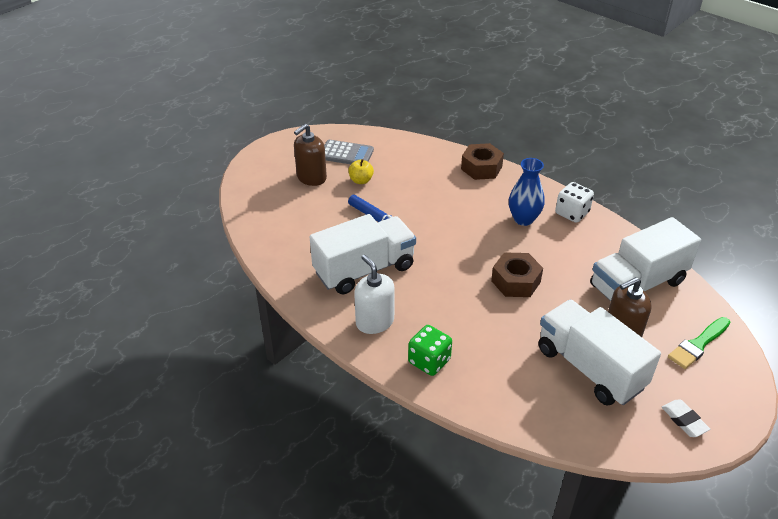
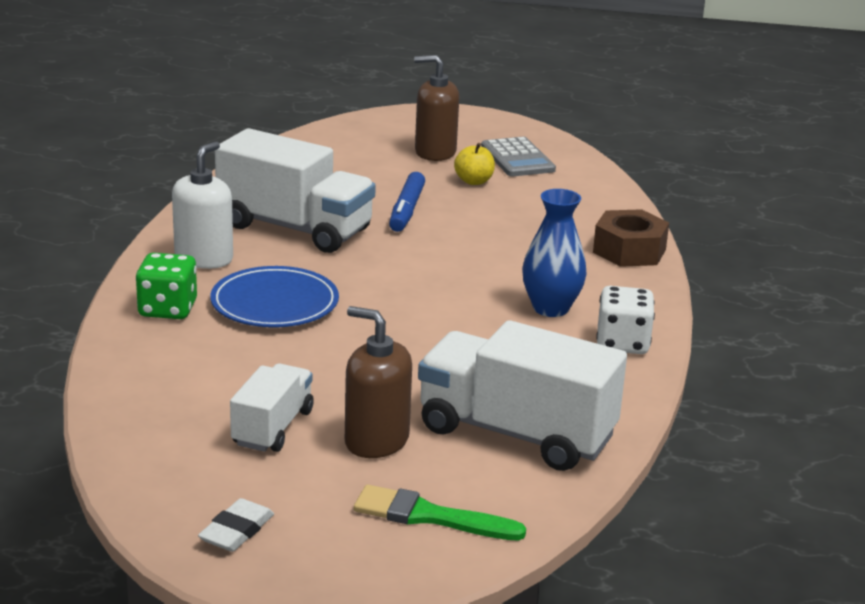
camera: 55 degrees right, 15 degrees down
brown nut [491,252,543,297] -> none
white truck [538,300,661,406] -> white truck [230,363,314,452], size x0.56
none -> blue plate [210,266,339,327]

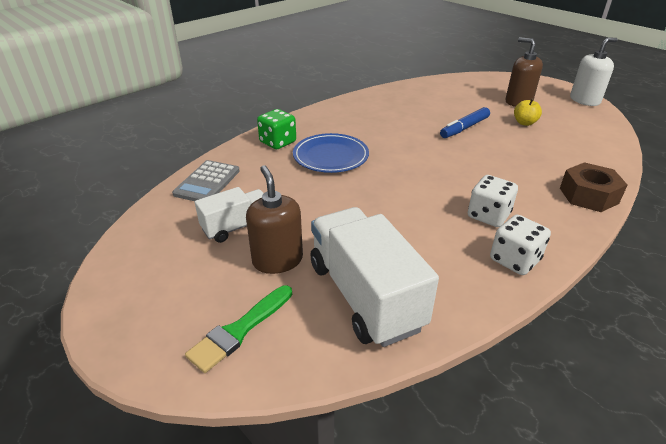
camera: 40 degrees right, 10 degrees up
white soap dispenser [172,141,233,269] -> white soap dispenser moved to [570,37,618,106]
white eraser [198,498,274,552] -> none
white truck [215,128,376,253] -> none
green brush [354,485,526,541] -> green brush turned 105 degrees counterclockwise [185,286,292,373]
grey calculator [481,137,556,176] -> grey calculator moved to [172,160,240,201]
blue vase [522,189,586,317] -> white dice [468,175,518,227]

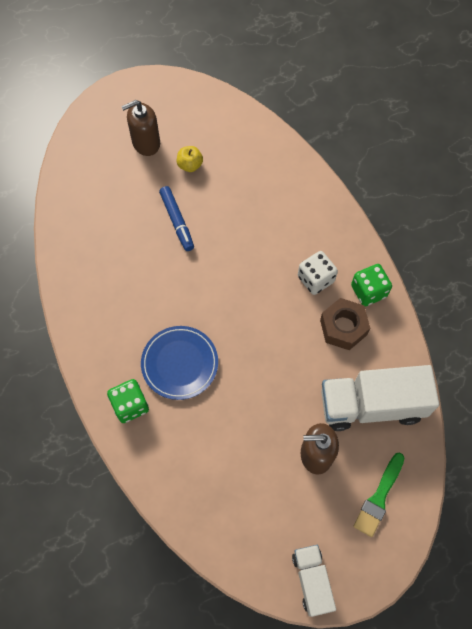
camera: 70 degrees left, 30 degrees up
grey calculator [172,160,240,201] -> none
green brush [185,286,292,373] -> green brush turned 60 degrees clockwise [353,453,404,537]
white truck [195,187,264,243] -> white truck moved to [292,545,336,617]
white dice [490,215,551,275] -> green dice [351,264,392,306]
brown nut [560,162,627,212] -> brown nut moved to [320,298,370,350]
white soap dispenser [570,37,618,106] -> none

